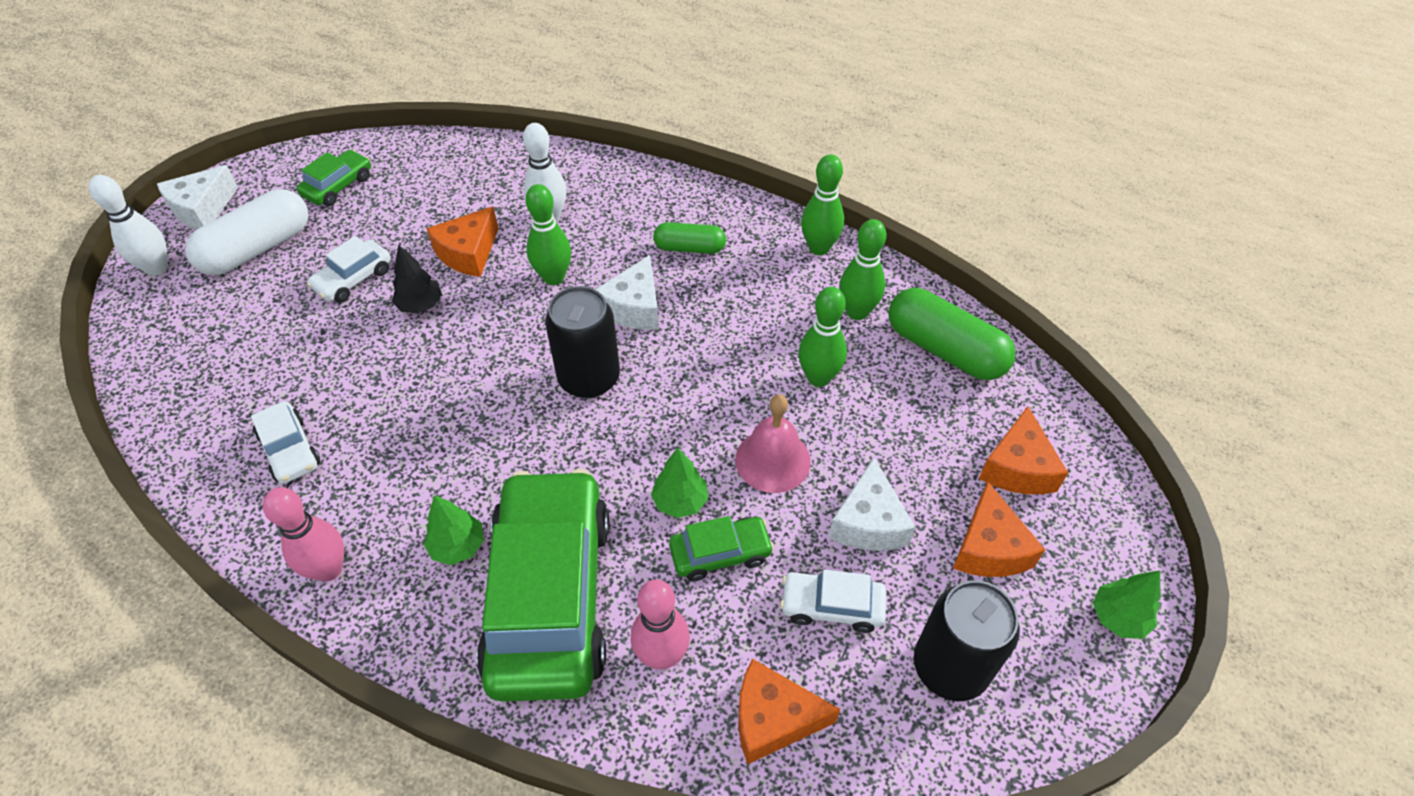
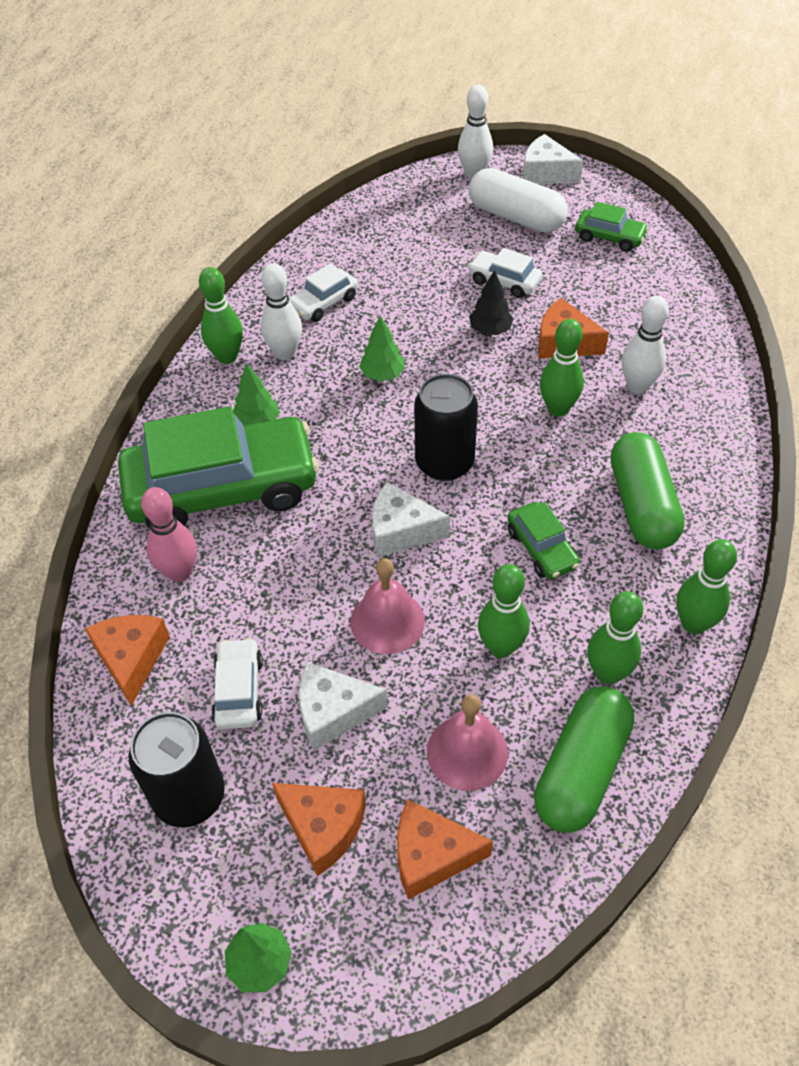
camera: 80 degrees right, 0 degrees up
pink bowling pin [263,487,344,581] -> green bowling pin [199,267,243,364]
white cheese [595,255,659,330] -> white cheese moved to [372,482,450,558]
green tree [651,448,708,518] -> green tree moved to [359,316,405,381]
green capsule [653,222,726,254] -> green capsule [611,432,685,549], size x1.69
green car [669,516,774,581] -> green car moved to [507,502,580,579]
orange cheese [953,482,1045,577] -> orange cheese turned 135 degrees counterclockwise [272,783,366,876]
none -> white bowling pin [261,263,302,360]
none -> pink bell [427,694,508,791]

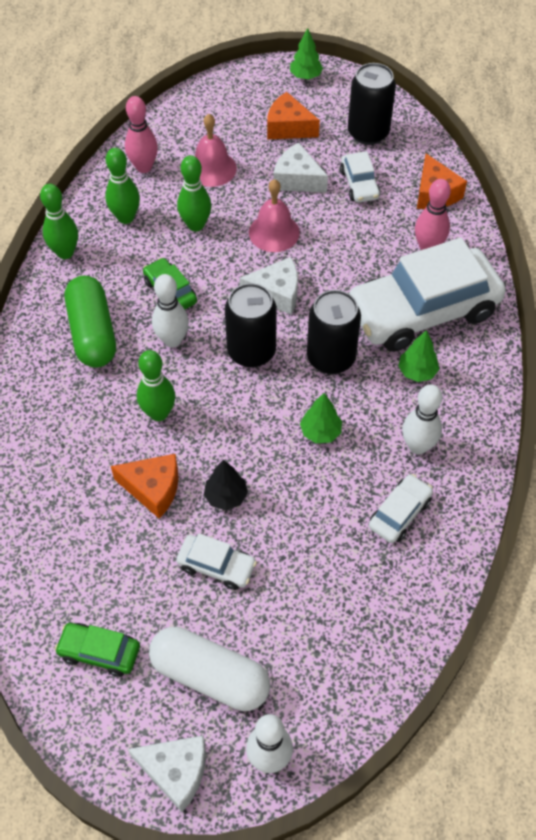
camera: 170 degrees right, 5 degrees up
green car [118,406,319,529] -> white car [349,238,506,352]
green bowling pin [199,267,243,364] -> none
white cheese [299,662,388,751] -> white cheese turned 135 degrees counterclockwise [273,143,328,193]
orange cheese [397,799,493,900] -> none
green capsule [534,686,634,833] -> pink bowling pin [125,96,158,173]
white bowling pin [622,296,669,394] -> white bowling pin moved to [152,274,189,348]
none -> black can [307,290,361,374]

